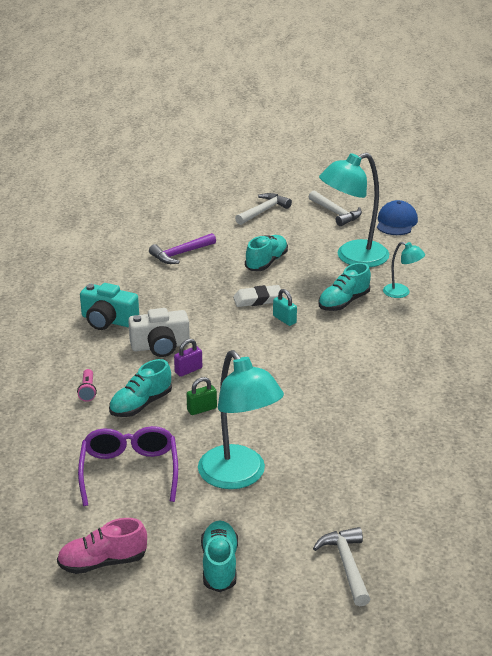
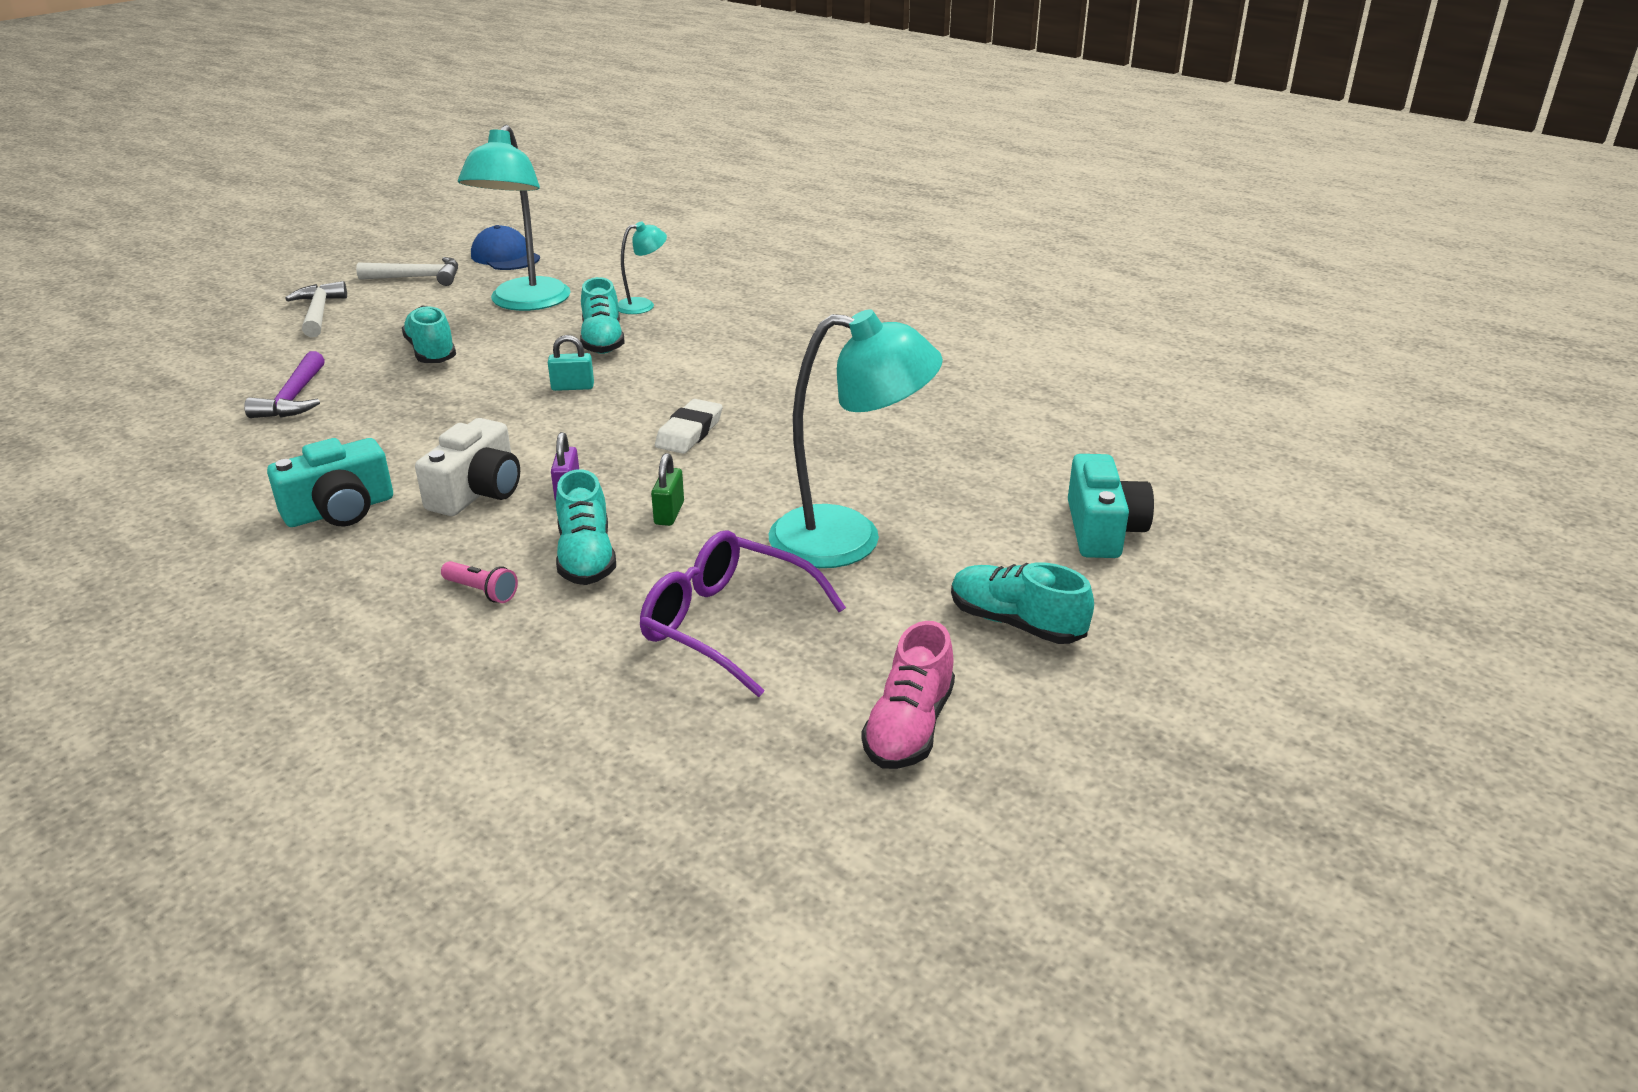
camera: 55 degrees left, 0 degrees up
white eraser [233,285,283,307] -> white eraser moved to [655,399,723,454]
white hammer [313,527,370,606] -> turquoise camera [1068,454,1154,558]

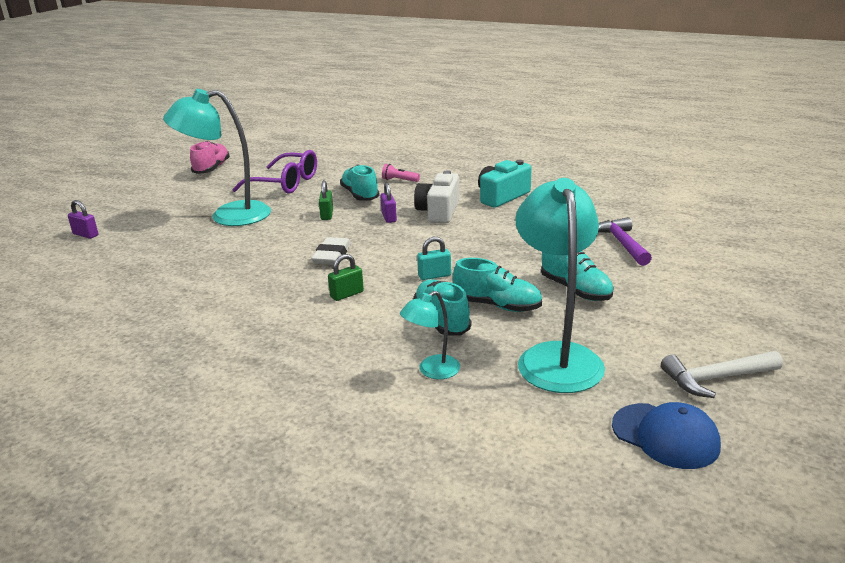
camera: 170 degrees right, 5 degrees down
white hammer [285,281,347,337] -> none
turquoise shoe [951,562,1094,644] -> turquoise shoe moved to [453,258,542,312]
turquoise camera [1068,454,1154,558] -> purple padlock [68,200,98,239]
none -> green padlock [328,254,364,301]

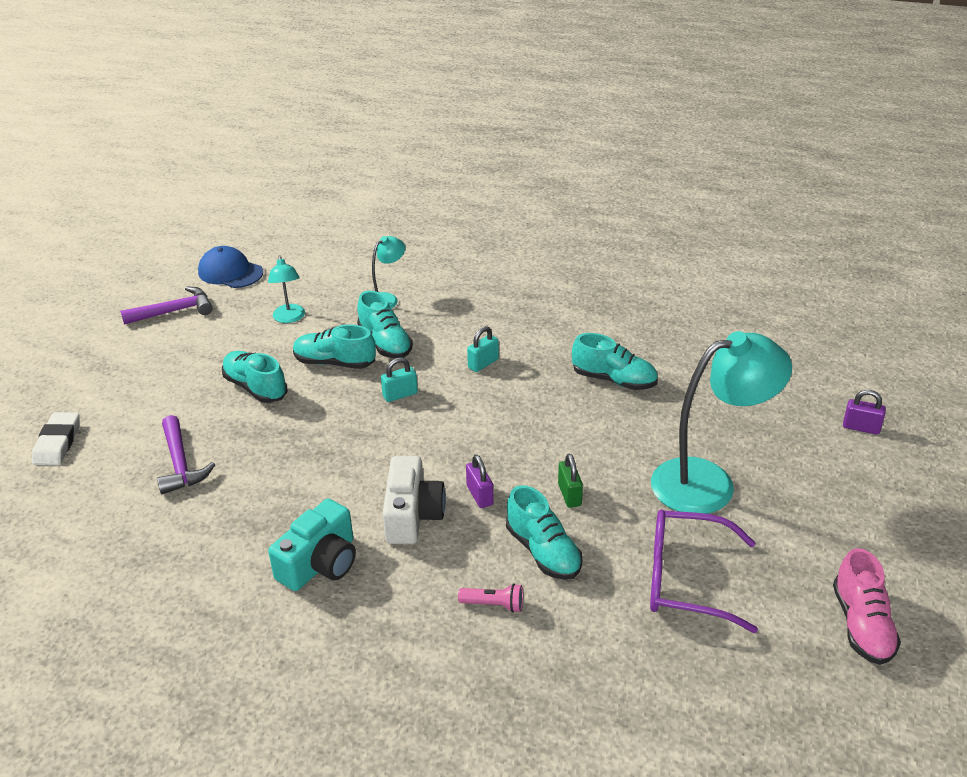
camera: 170 degrees right, 10 degrees up
white eraser [311,237,351,265] -> white eraser moved to [32,412,80,465]
green padlock [328,254,364,301] -> turquoise padlock [467,326,499,372]
turquoise lamp [515,178,605,393] -> turquoise lamp [268,255,305,323], size x0.48
white hammer [661,351,783,398] -> purple hammer [120,287,213,325]
none -> turquoise shoe [572,333,658,390]

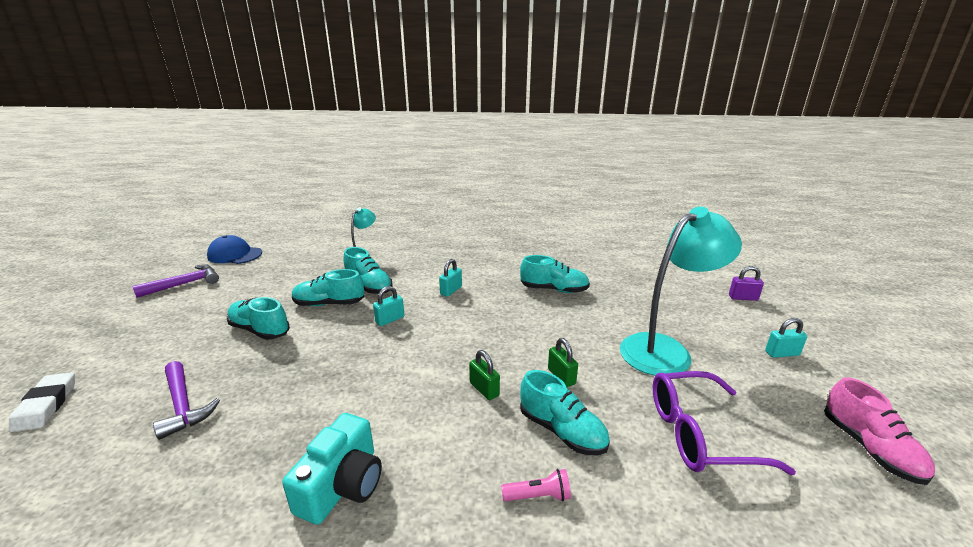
camera: 15 degrees left, 10 degrees down
turquoise lamp [268,255,305,323] -> none
white camera [382,456,446,544] -> none
purple padlock [466,455,494,508] -> green padlock [469,350,500,400]
none -> turquoise padlock [765,318,807,358]

